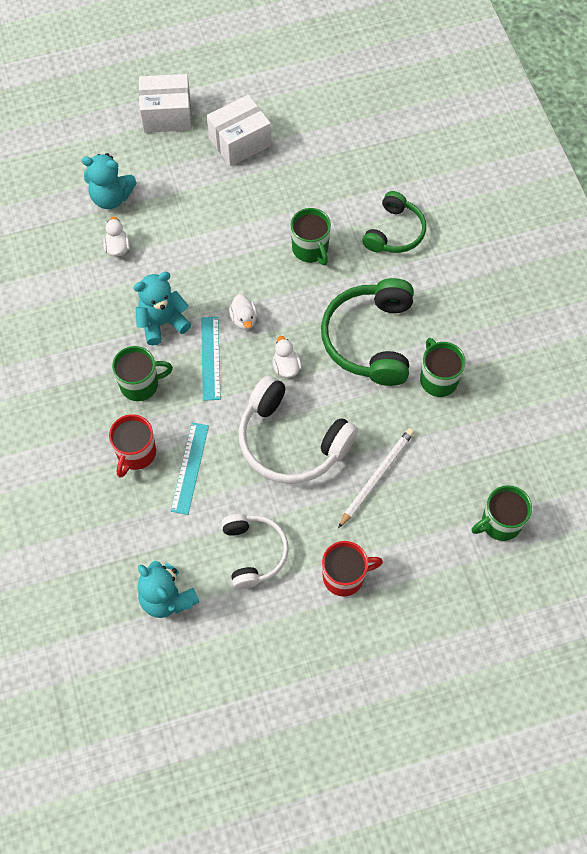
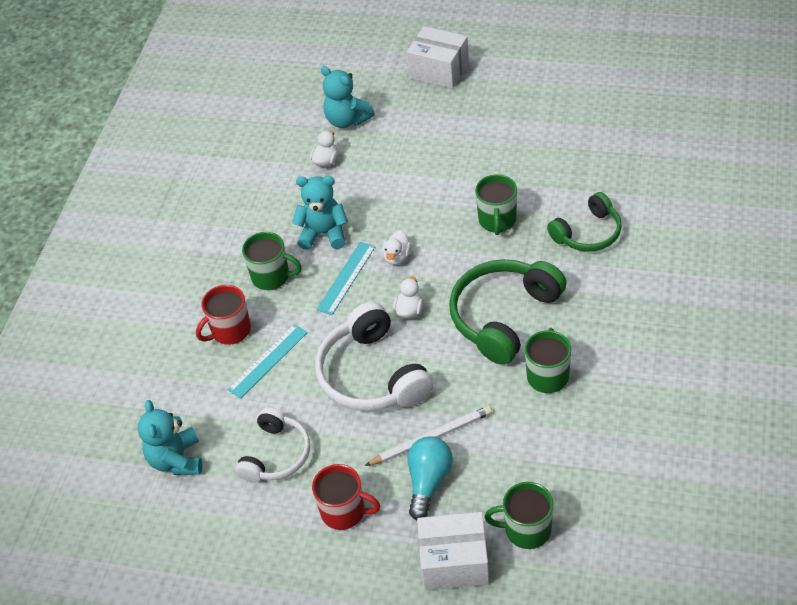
camera: 35 degrees right, 15 degrees down
white box [207,95,271,166] -> white box moved to [417,512,489,591]
none -> turquoise light bulb [407,436,453,520]

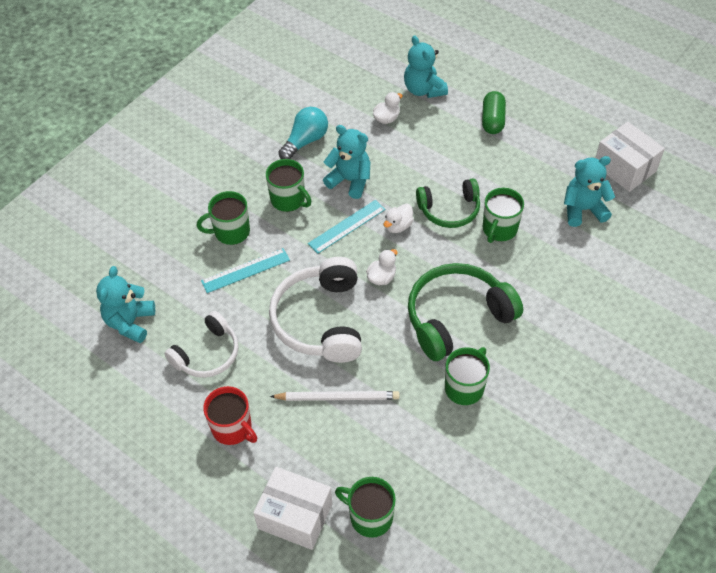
camera: 20 degrees right, 5 degrees up
red mug [196,285,251,345] -> green mug [197,191,250,245]
white box [407,26,469,89] -> white box moved to [595,122,665,192]
turquoise light bulb [407,436,453,520] -> turquoise light bulb moved to [278,107,328,159]
green headphones [547,192,622,252] -> green headphones moved to [416,178,480,228]
none -> green capsule [482,91,506,134]
none -> turquoise teddy bear [564,156,615,227]

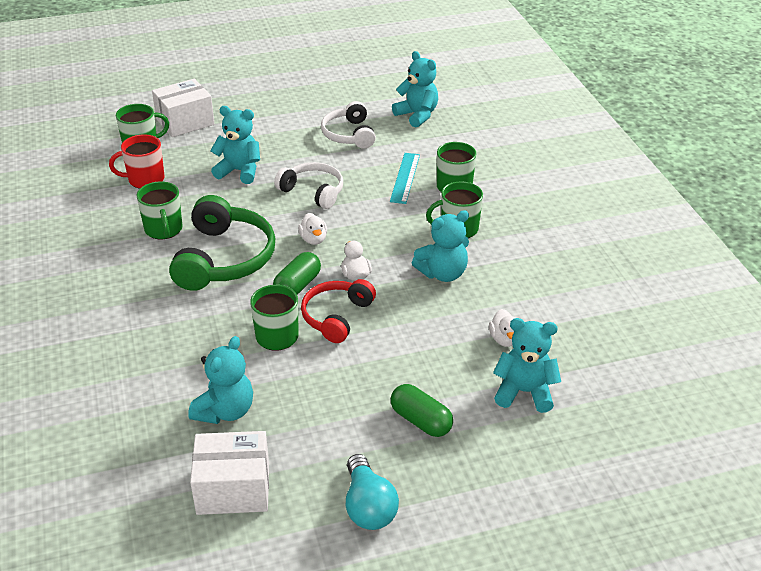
camera: 125 degrees right, 15 degrees down
red mug [203,386,257,445] -> red mug moved to [109,134,165,189]
white headphones [269,257,362,363] -> white headphones [274,162,343,209], size x0.63
white pencil [270,391,399,401] -> turquoise teddy bear [210,106,260,184]
turquoise light bulb [278,107,328,159] -> turquoise light bulb moved to [346,454,399,530]
turquoise ruler [308,200,385,254] -> none
green headphones [416,178,480,228] -> red headphones [301,279,376,343]
none -> green capsule [273,252,321,295]

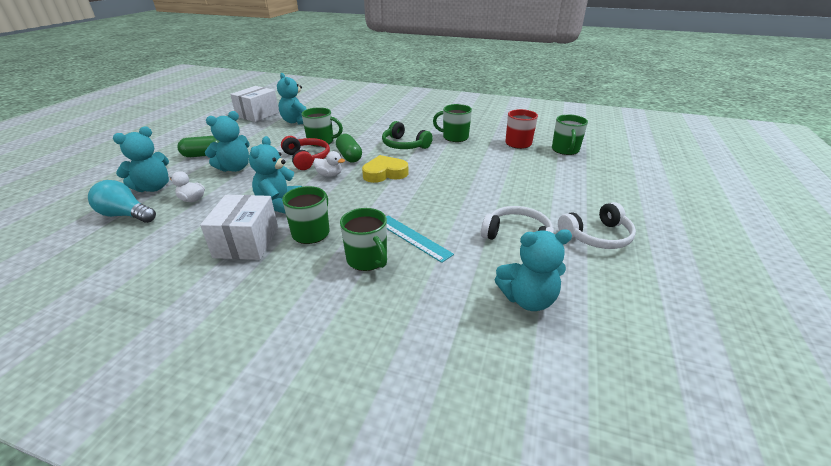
camera: 125 degrees right, 5 degrees down
white box [152,78,214,137] -> white box moved to [200,195,278,260]
green headphones [169,195,275,291] -> green headphones [382,121,433,149], size x0.63
turquoise teddy bear [210,106,260,184] -> turquoise teddy bear moved to [205,111,250,172]
white headphones [274,162,343,209] -> white headphones moved to [558,202,636,249]
white duck [298,213,327,245] -> yellow heart [362,155,408,183]
turquoise light bulb [346,454,399,530] -> turquoise light bulb moved to [88,180,156,223]

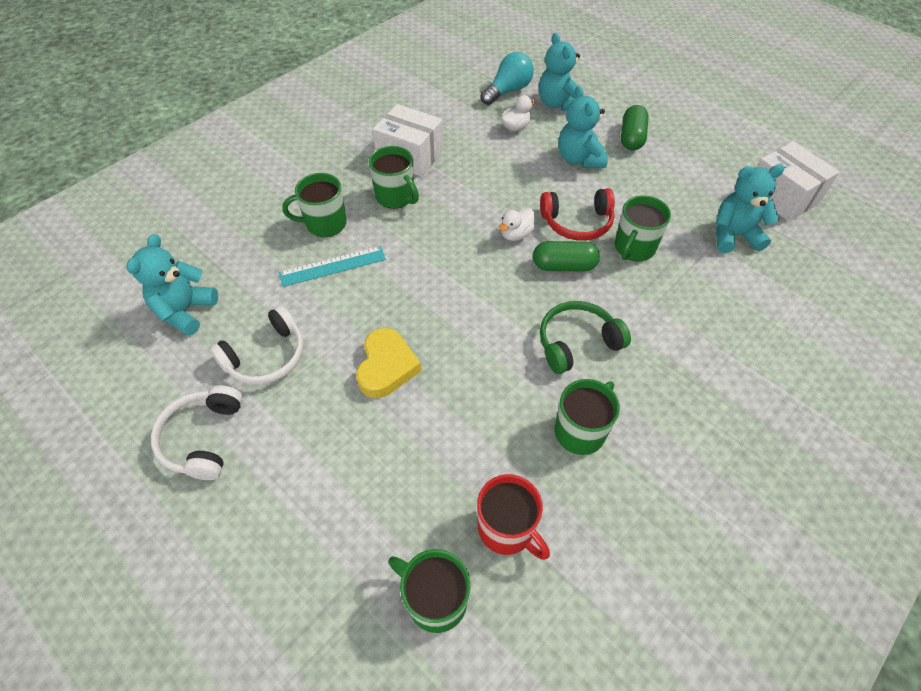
camera: 115 degrees right, 20 degrees up
turquoise teddy bear [249,136,302,214] -> none
yellow heart [362,155,408,183] -> yellow heart moved to [356,328,421,398]

